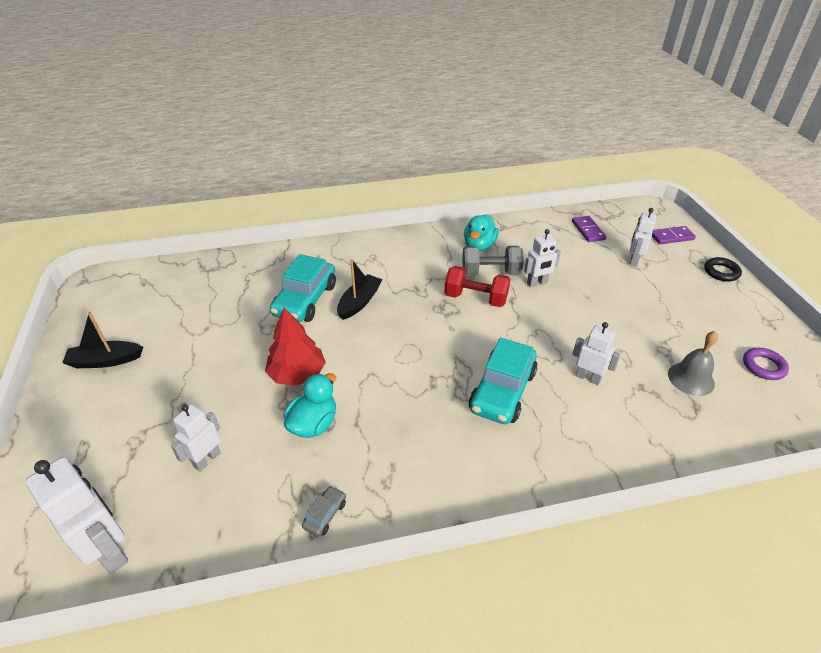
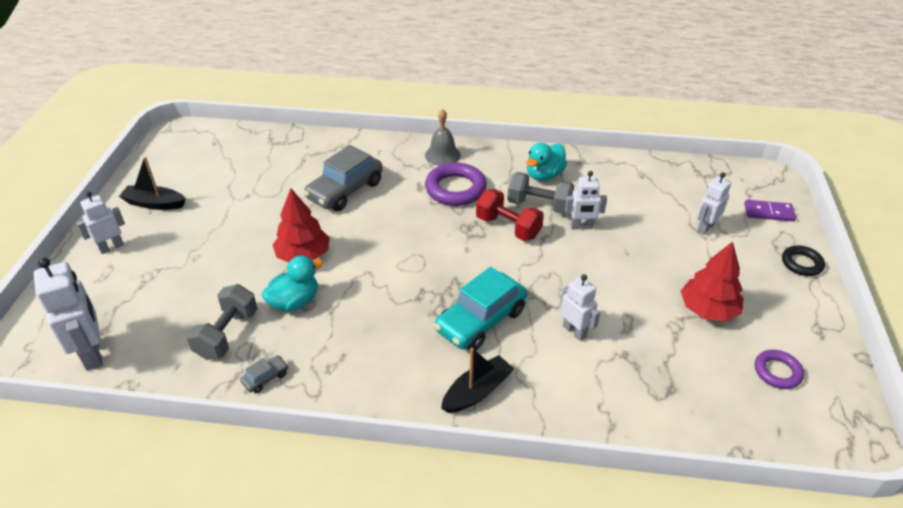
camera: 20 degrees right, 0 degrees up
white robot [171,404,221,472] -> white robot moved to [76,191,125,254]
turquoise car [270,254,336,322] -> grey car [303,145,383,211]
black boat [337,259,382,320] -> black boat moved to [441,348,514,413]
purple domino [572,216,606,242] -> none
grey bell [668,331,718,396] -> grey bell moved to [425,109,461,166]
none -> grey dumbbell [186,284,257,360]
none -> purple ring [425,163,487,206]
none -> red tree [681,241,743,322]

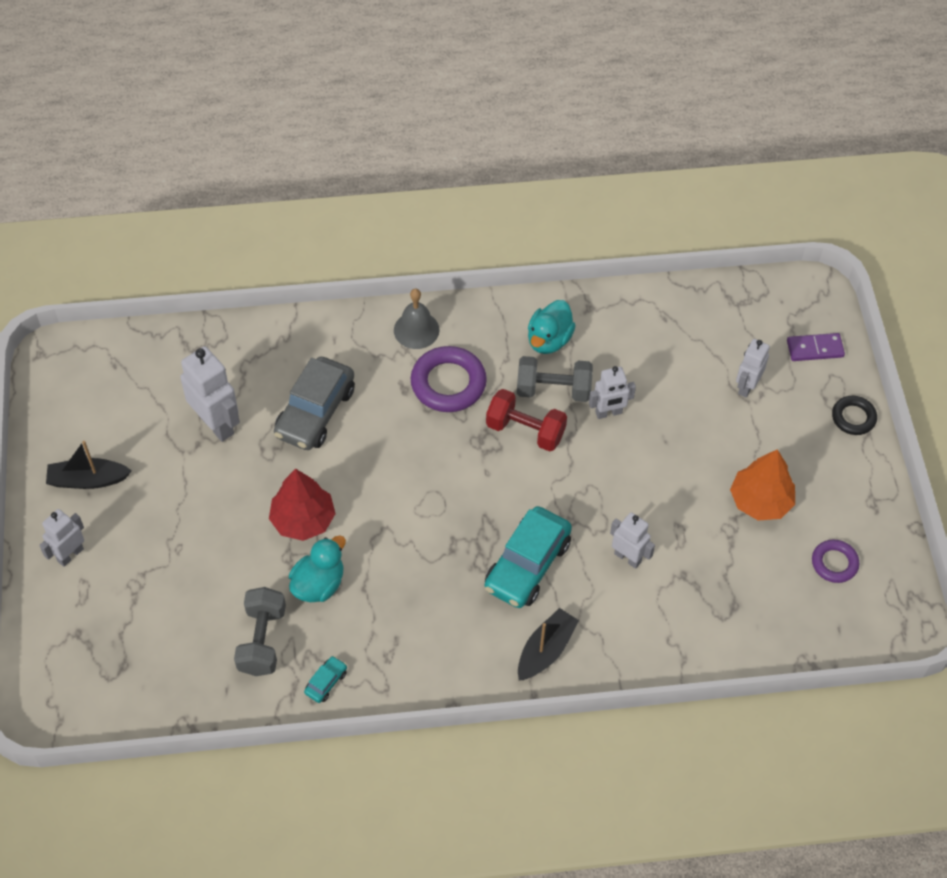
camera: 15 degrees left, 15 degrees up
white robot [34,257,103,371] -> white robot moved to [180,346,240,442]
grey car [240,355,289,393] -> turquoise car [304,656,347,703]
red tree [681,241,743,322] -> orange tree [730,449,795,520]

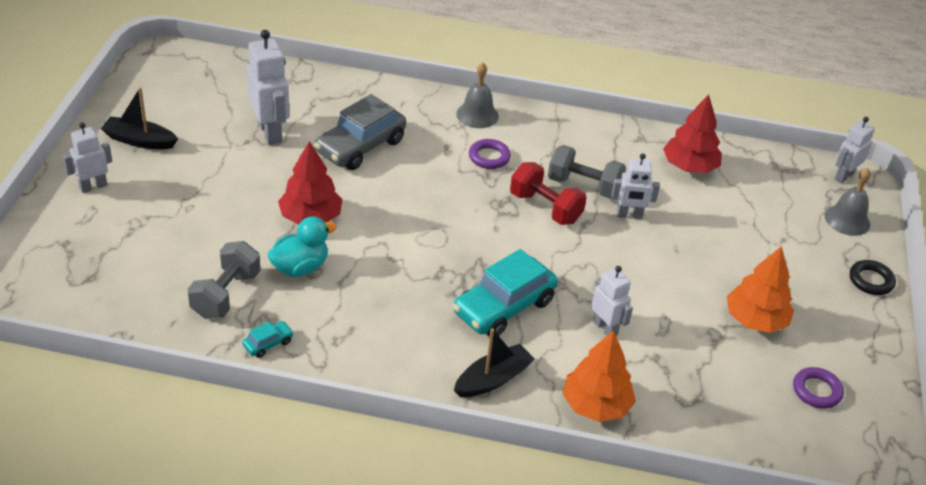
camera: 15 degrees right, 15 degrees down
purple ring [411,346,487,412] -> purple ring [469,139,511,169], size x0.59
turquoise duck [528,300,576,354] -> none
white robot [736,339,770,398] -> white robot moved to [835,117,875,183]
purple domino [787,333,845,361] -> grey bell [825,168,871,236]
none -> orange tree [562,330,636,422]
none -> red tree [663,94,722,173]

